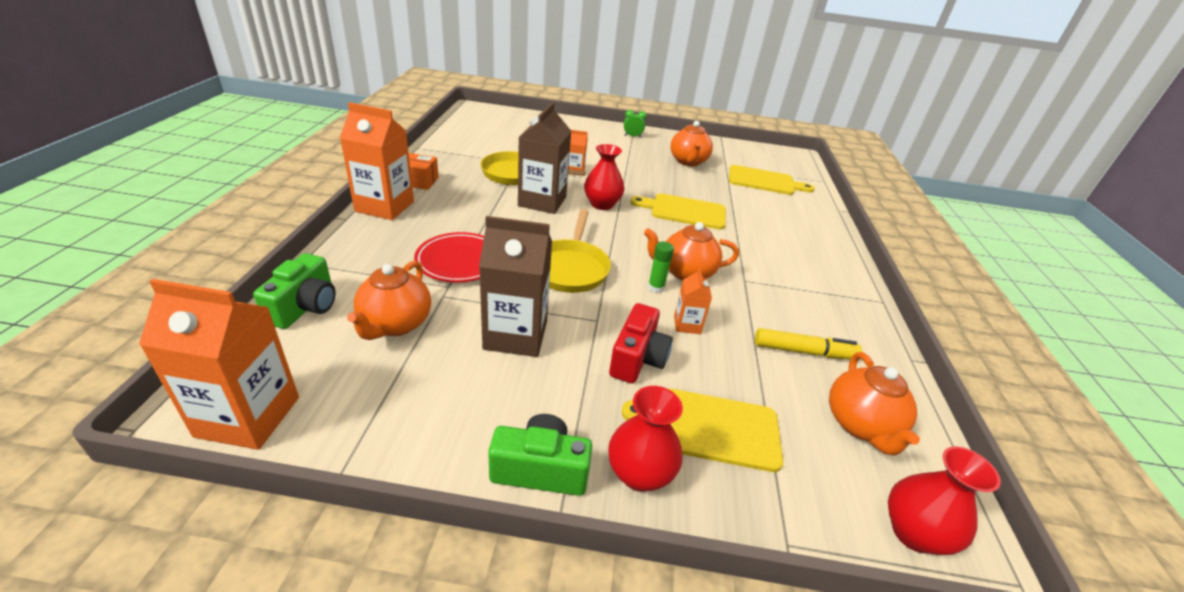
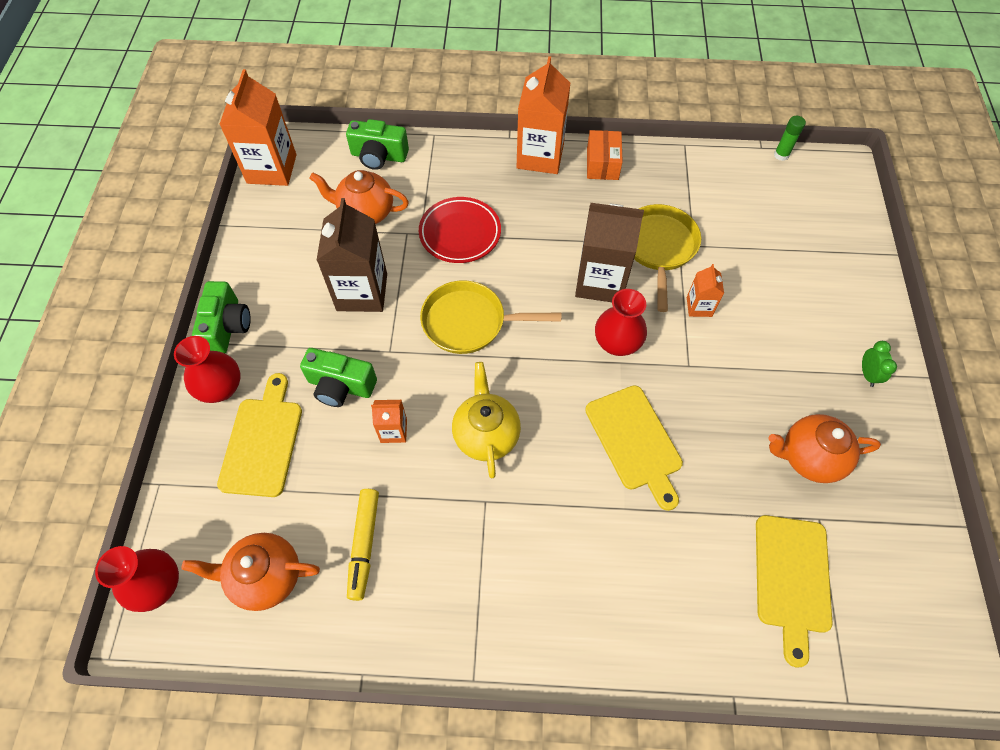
camera: 90 degrees right, 25 degrees up
red camera [609,303,673,383] -> green camera [300,348,377,407]
yellow cutting board [631,193,726,230] -> yellow cutting board turned 150 degrees clockwise [585,385,683,511]
orange teapot [644,222,739,281] -> yellow teapot [452,362,521,478]
green glue stick [648,241,674,293] -> green glue stick moved to [774,116,806,161]

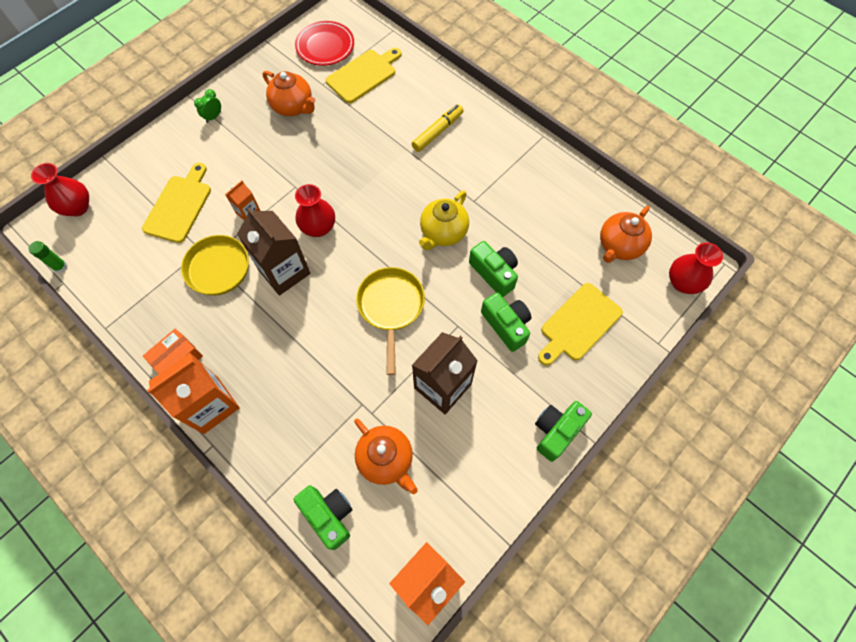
camera: 140 degrees left, 5 degrees up
red vase [174,336,240,403] -> red vase moved to [31,163,89,216]
orange teapot [181,533,320,611] -> orange teapot turned 90 degrees clockwise [600,206,652,263]
yellow marker [347,489,379,601] -> yellow marker moved to [412,104,464,152]
orange carton [371,400,407,443] -> green camera [469,241,518,297]
red plate [419,197,501,263] -> red plate moved to [295,21,354,66]
yellow pan [420,280,561,354] -> yellow pan turned 135 degrees counterclockwise [356,267,425,375]
yellow cutting board [585,385,683,511] -> yellow cutting board moved to [142,163,211,243]

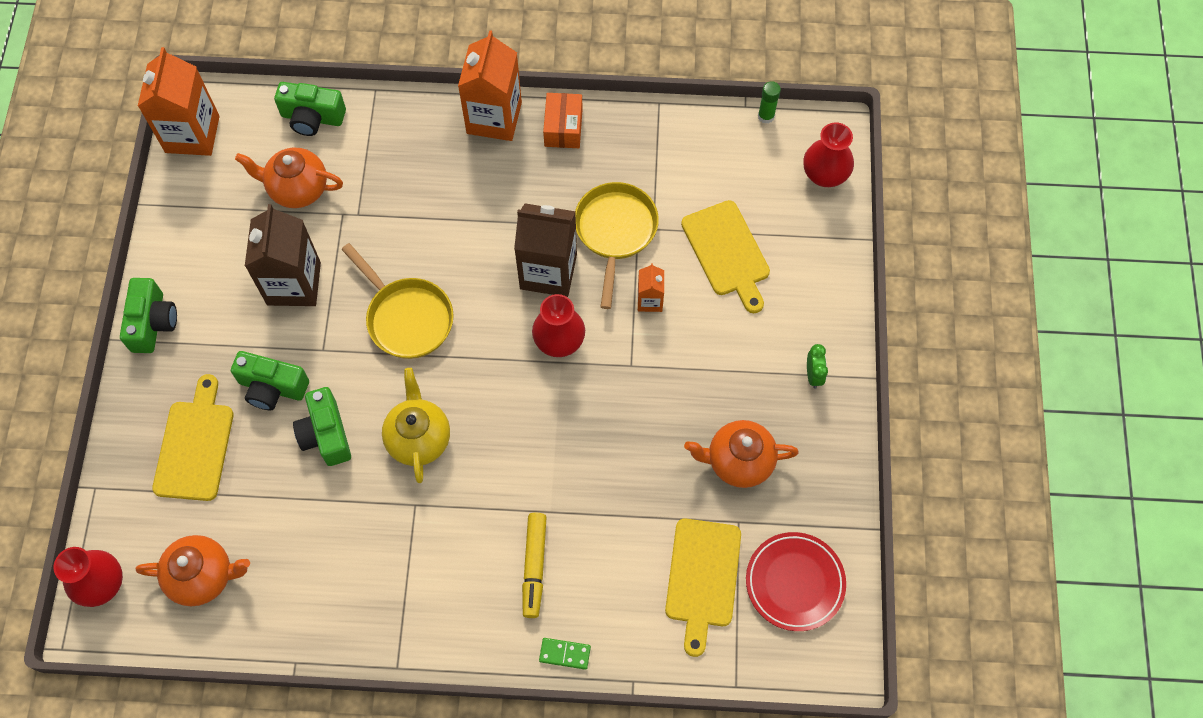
camera: 140 degrees right, 0 degrees up
green camera [469,241,518,297] -> green camera turned 60 degrees clockwise [293,387,351,466]
orange teapot [600,206,652,263] -> orange teapot turned 90 degrees clockwise [136,535,250,606]
none -> green domino [539,638,591,670]

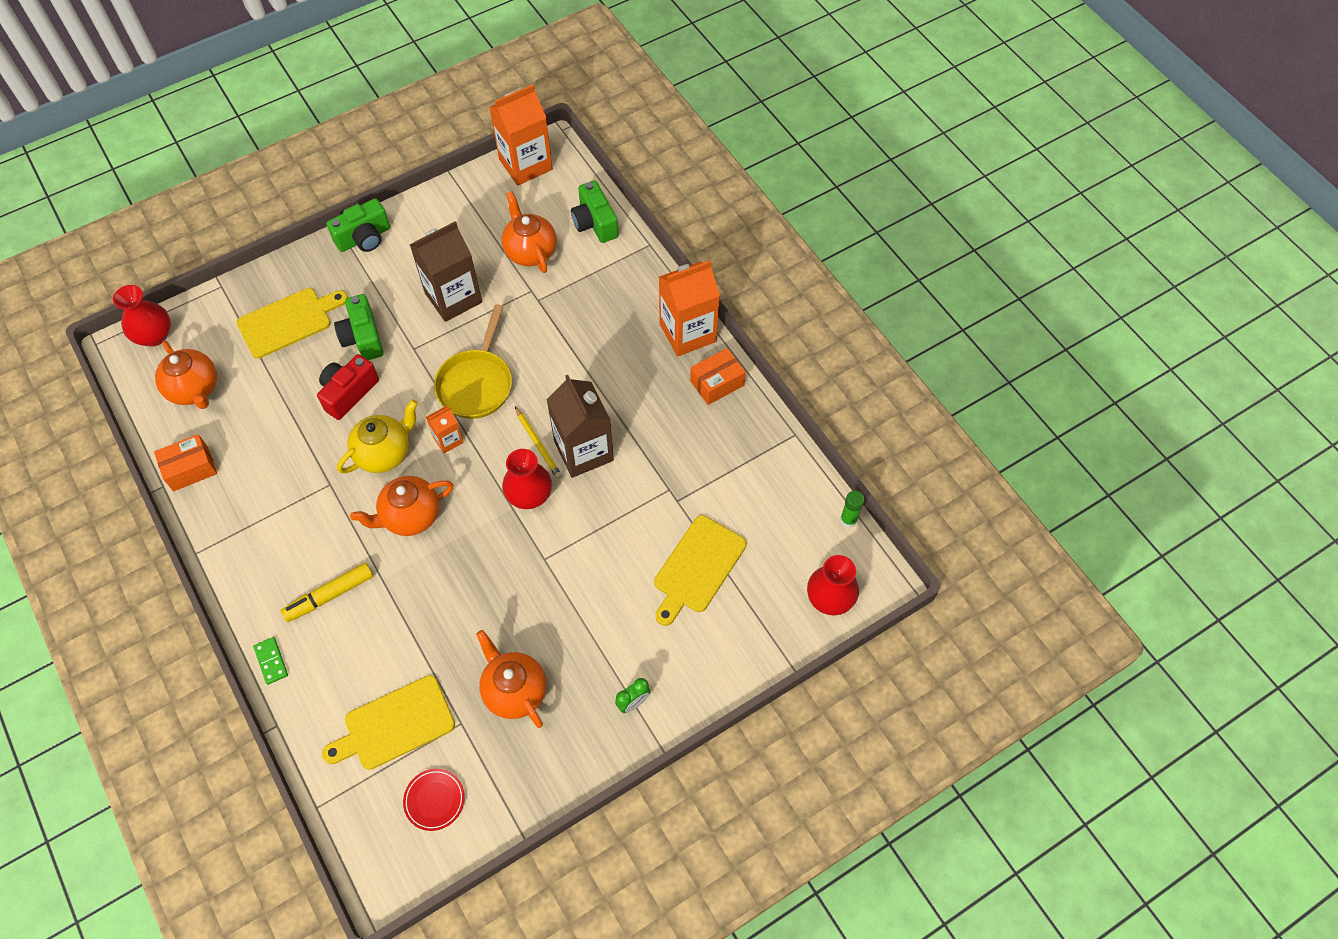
camera: 55 degrees right, 5 degrees down
green camera [293,387,351,466] -> red camera [317,354,379,420]
yellow pan [575,182,659,309] -> none
orange carton [638,263,664,312] -> orange carton moved to [426,406,464,454]
red plate [746,532,846,631] -> red plate [403,769,465,831], size x0.62
none -> orange box [154,434,217,492]
none -> orange teapot [350,476,453,536]
none -> yellow pencil [515,407,562,479]

